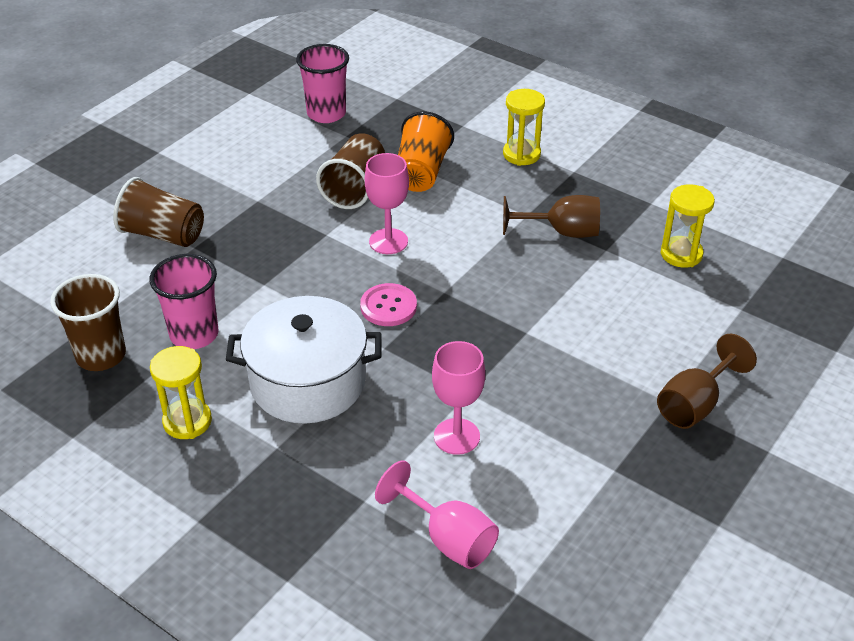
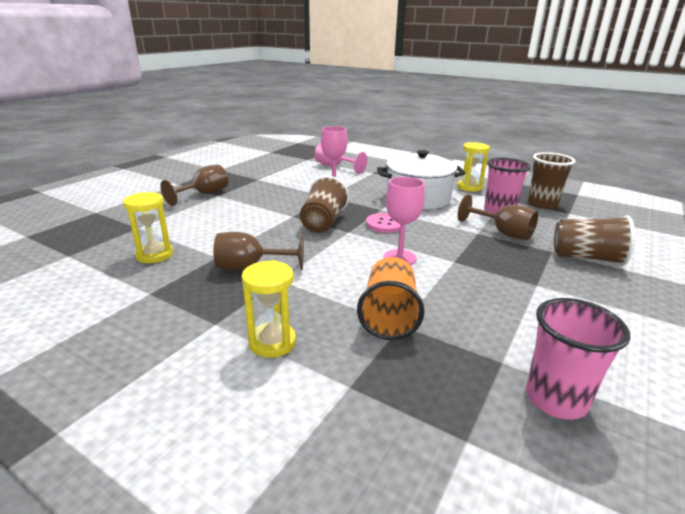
camera: 175 degrees right, 15 degrees down
brown cup [316,133,385,209] -> brown cup moved to [300,176,349,233]
none -> brown goblet [458,194,538,240]

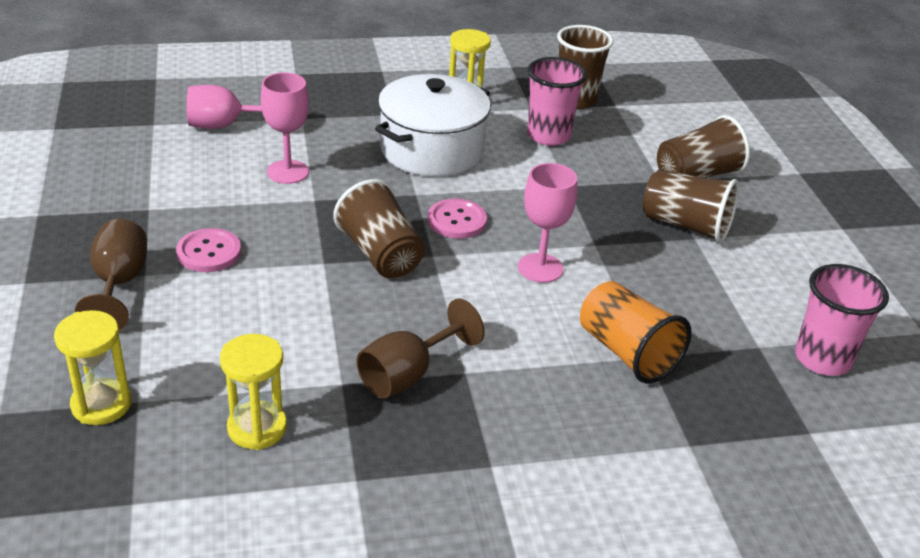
camera: 45 degrees left, 10 degrees up
yellow hourglass [241,260,296,358] -> yellow hourglass moved to [54,310,131,425]
brown goblet [458,194,538,240] -> none
none -> pink button [176,228,241,272]
none -> brown cup [643,169,739,243]

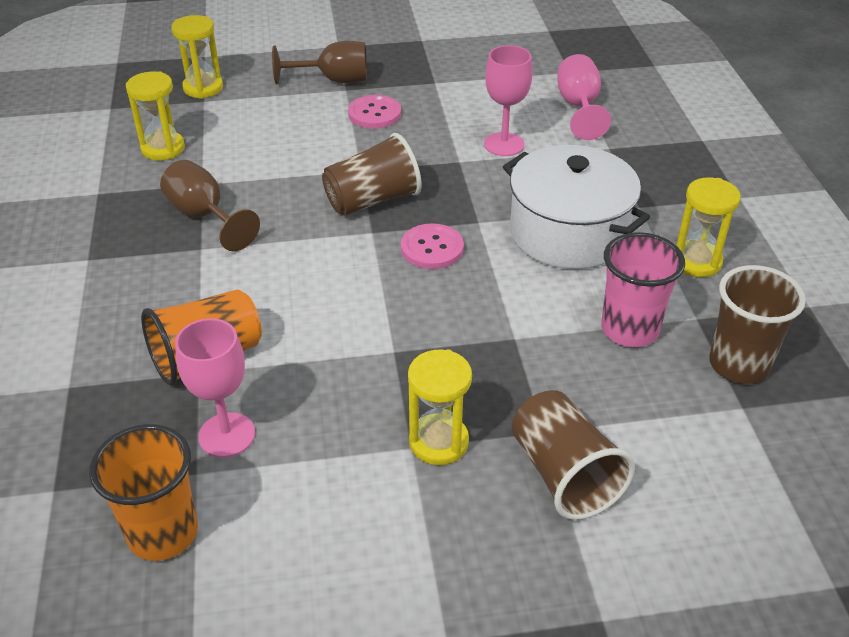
camera: 95 degrees right, 5 degrees up
pink goblet [518,163,577,283] -> pink goblet moved to [175,318,255,458]
brown cup [643,169,739,243] -> yellow hourglass [408,349,472,465]
pink cup [795,264,889,376] -> orange cup [89,424,198,561]

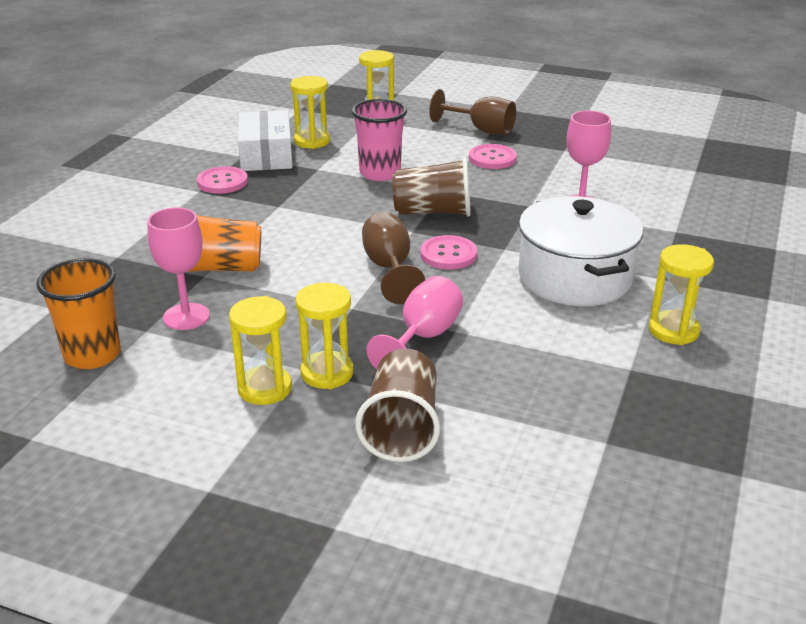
camera: 30 degrees right, 10 degrees down
brown goblet [160,160,260,251] -> brown goblet moved to [362,212,425,304]
pink goblet [557,54,611,140] -> pink goblet moved to [367,276,463,370]
pink cup [601,232,685,347] -> pink cup moved to [351,99,407,181]
brown cup [709,265,806,384] -> none
none -> pink button [197,166,248,194]
none -> yellow hourglass [229,296,292,405]
none -> white box [238,110,293,171]

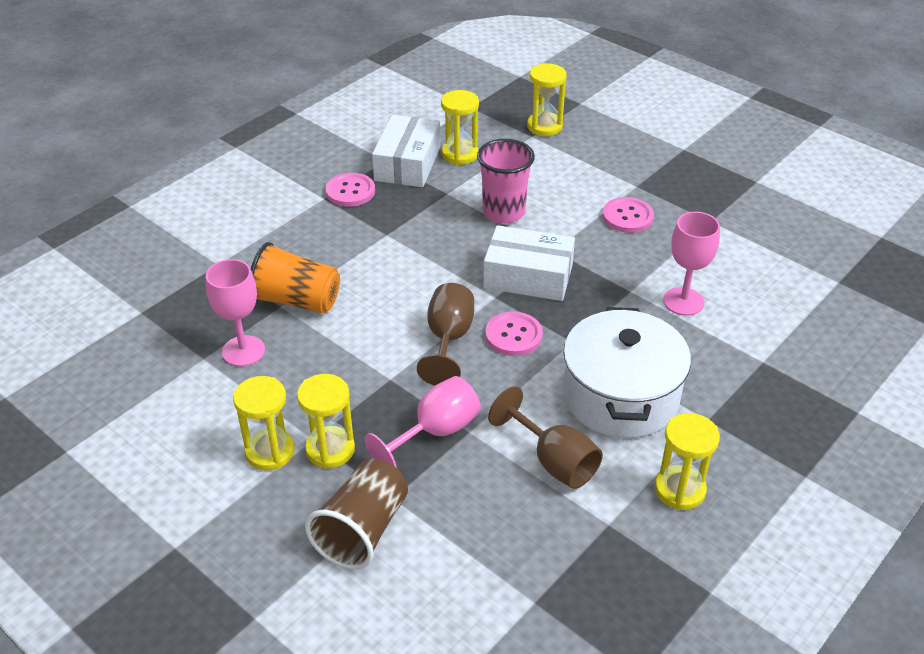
camera: 20 degrees right, 10 degrees up
orange cup [36,258,121,369] -> none
brown cup [392,158,471,217] -> white box [483,225,575,301]
brown goblet [429,89,516,135] -> brown goblet moved to [488,386,603,489]

